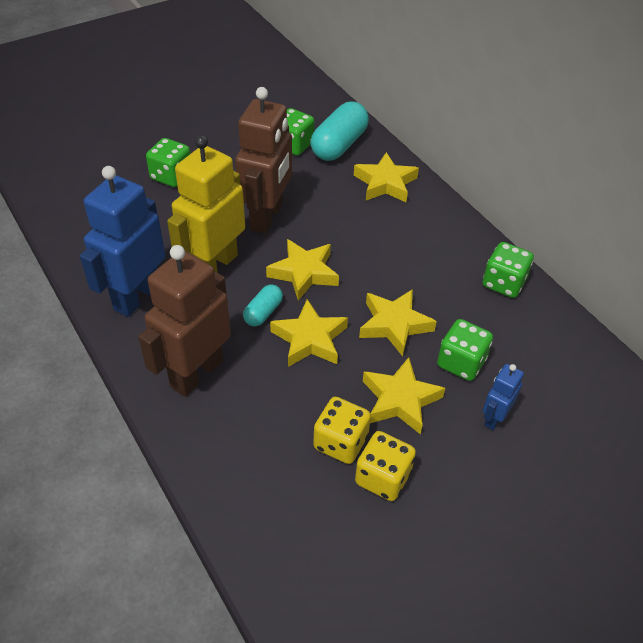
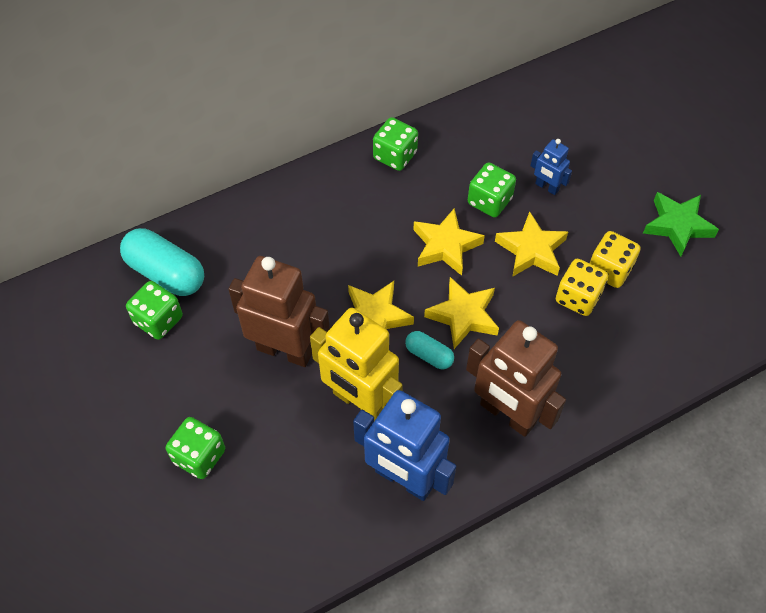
camera: 85 degrees left, 10 degrees up
yellow star [354,152,419,202] -> none
none -> green star [643,192,719,257]

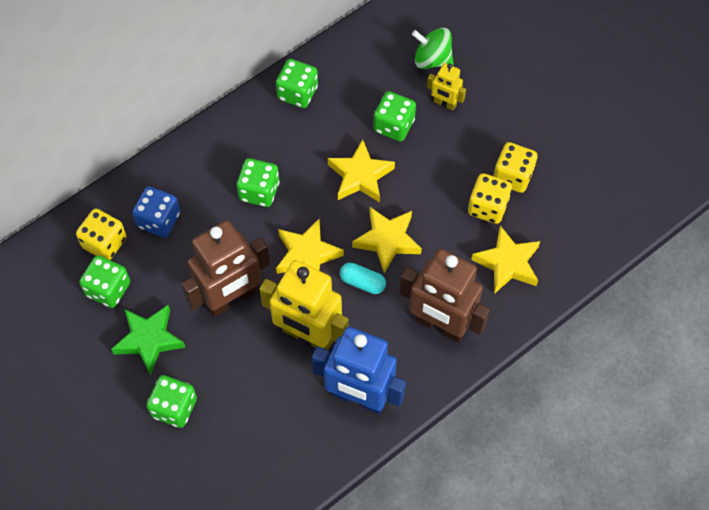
camera: 10 degrees left, 5 degrees up
turquoise capsule [120,228,204,296] -> yellow dice [76,209,127,260]
brown robot [228,256,330,367] -> brown robot turned 135 degrees clockwise [182,220,270,317]
yellow star [495,211,568,277] -> yellow star moved to [471,226,540,294]
blue robot [530,139,572,195] -> yellow robot [427,63,466,110]
green star [643,192,719,257] -> green star moved to [111,305,186,376]
none -> blue dice [132,186,180,238]
none -> green dice [237,158,279,207]
none -> green spinning top [412,28,454,69]

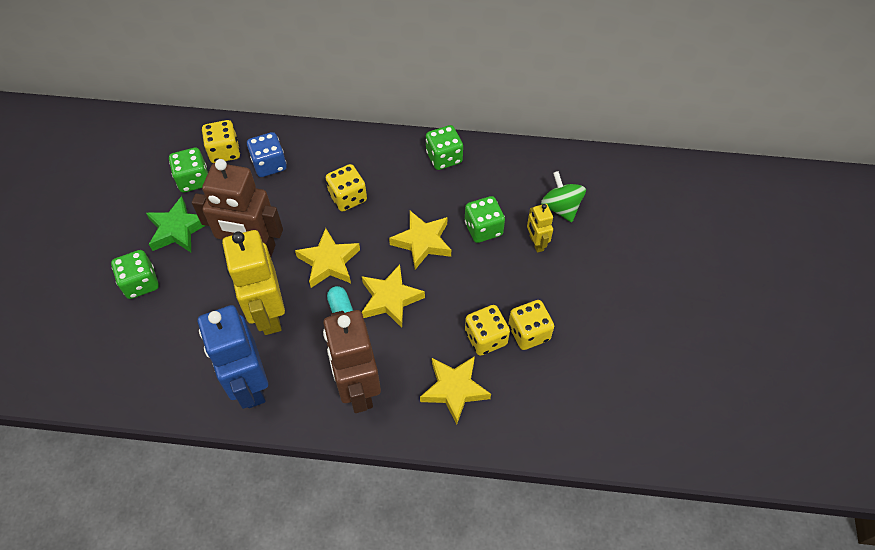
camera: 45 degrees right, 5 degrees down
green dice [237,158,279,207] -> yellow dice [326,164,367,212]

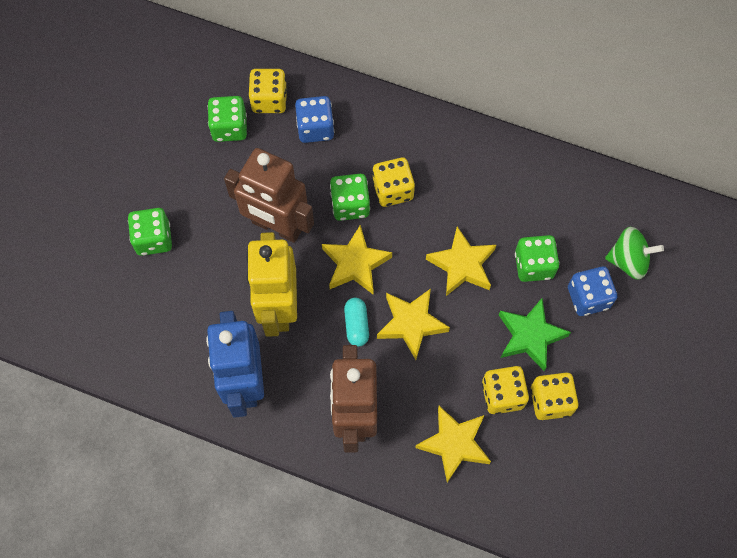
camera: 15 degrees right, 10 degrees up
green star [146,196,206,252] -> green star moved to [499,298,571,371]
green dice [426,125,463,170] -> green dice moved to [330,174,370,221]
yellow robot [527,204,553,253] -> blue dice [568,266,617,316]
green spinning top [541,171,586,222] -> green spinning top turned 105 degrees clockwise [605,227,664,280]

